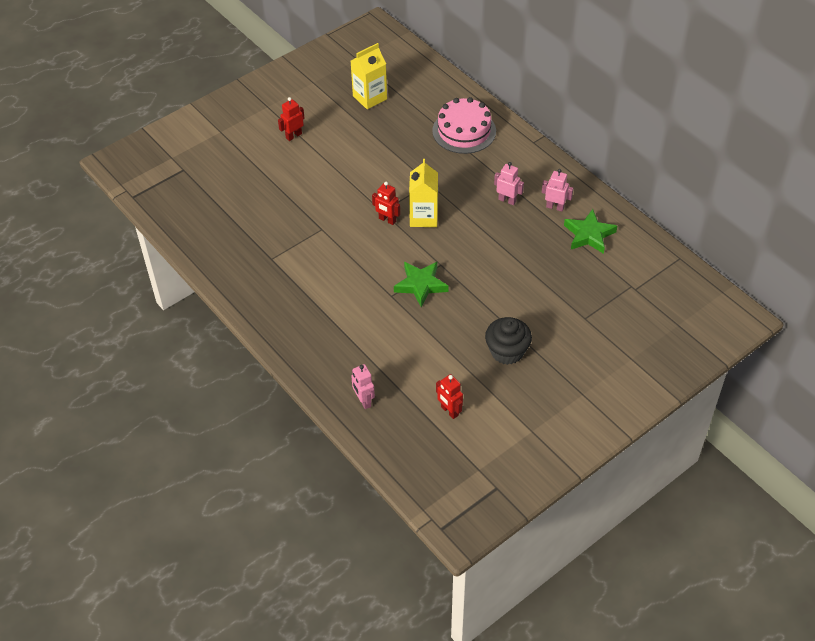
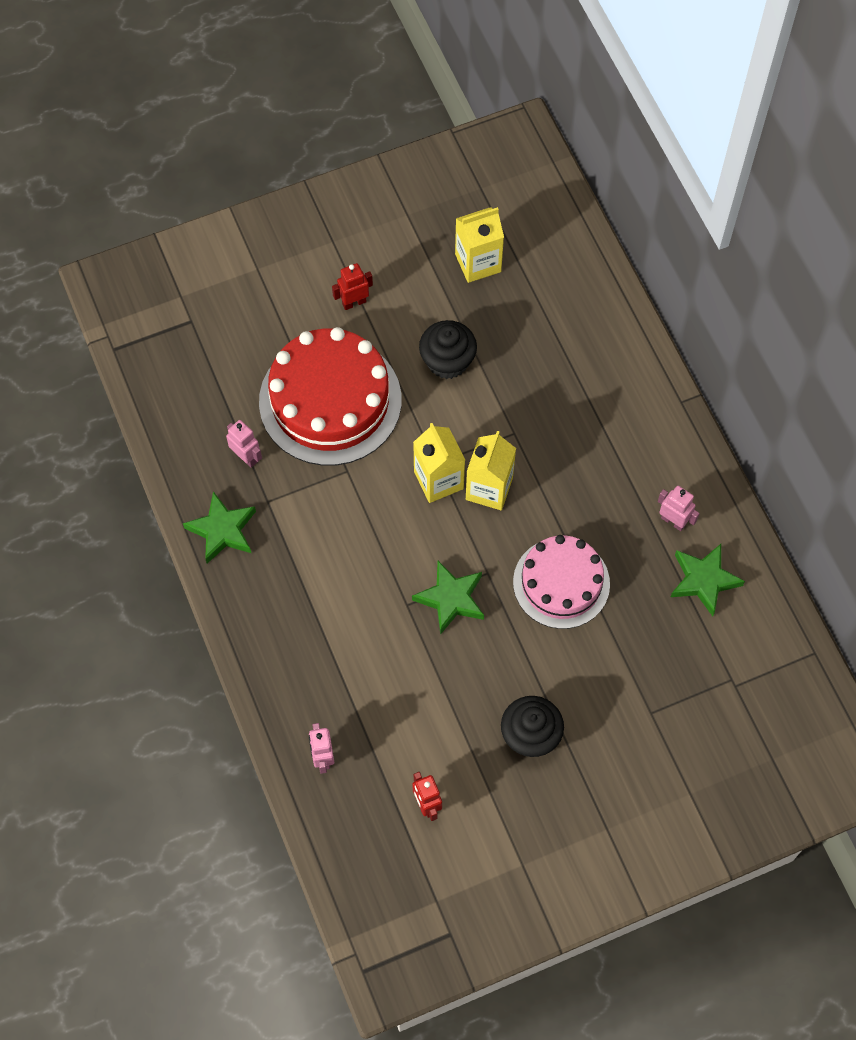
camera: 15 degrees right, 15 degrees up
red robot [372,182,400,225] -> yellow carton [413,423,465,503]
pink cake [432,97,496,154] -> pink cake moved to [513,535,610,629]
pink robot [494,162,524,205] -> pink robot moved to [226,420,262,468]
none -> green star [183,491,256,564]
none -> red cake [259,327,401,466]
none -> black cupcake [419,320,477,379]

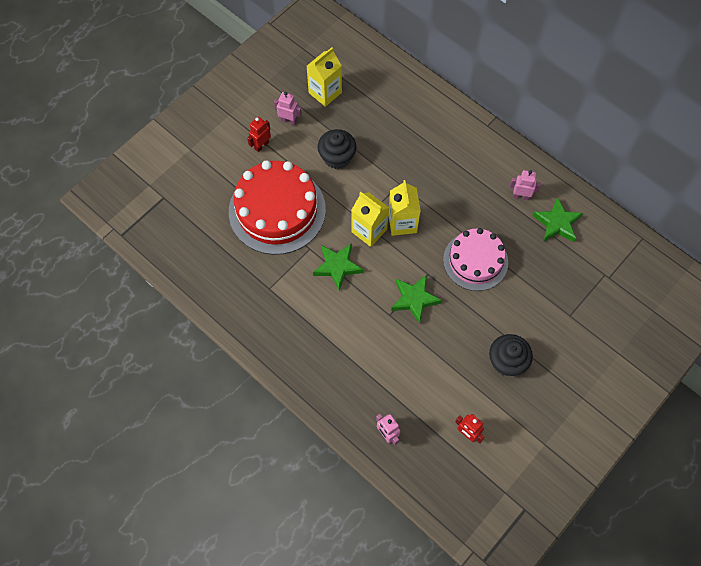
camera: 25 degrees left, 0 degrees up
green star [183,491,256,564] -> green star moved to [313,243,363,291]
pink robot [226,420,262,468] -> pink robot moved to [274,92,302,125]

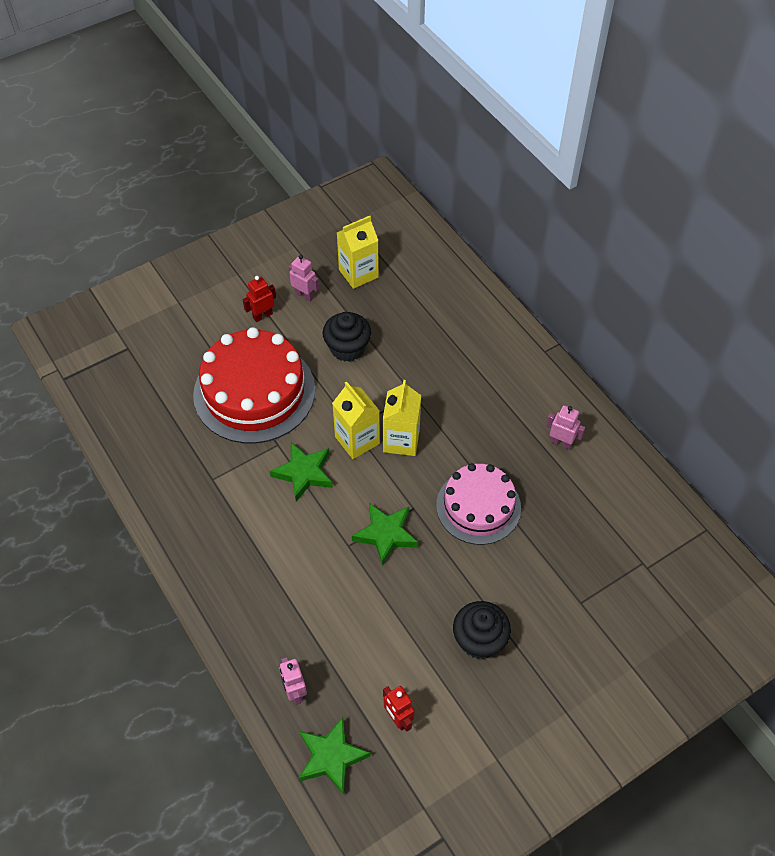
camera: 15 degrees right, 10 degrees down
green star [533,197,583,242] -> green star moved to [299,717,371,795]

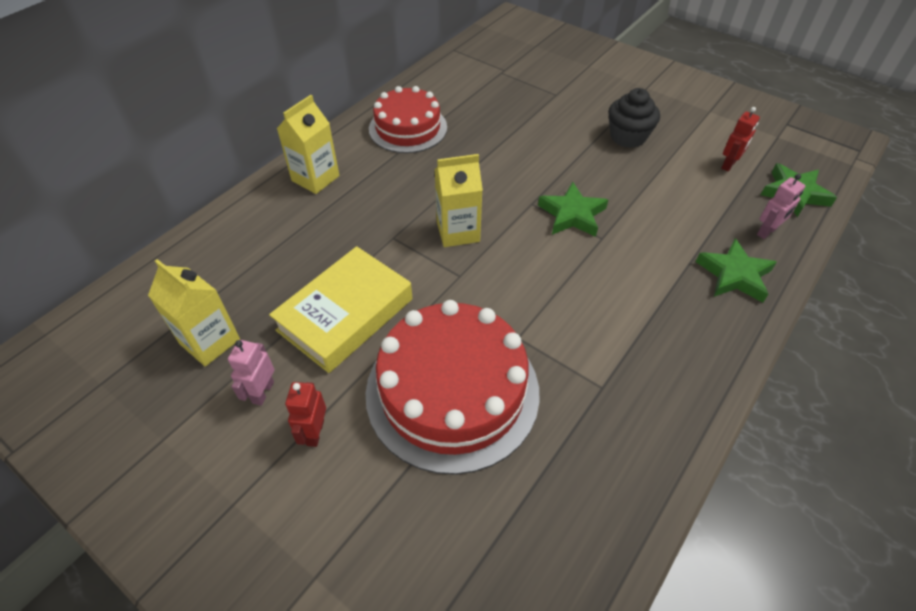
camera: 110 degrees left, 5 degrees down
red robot [243,276,276,322] -> red robot turned 60 degrees clockwise [285,382,326,447]
green star [270,442,333,502] -> green star moved to [696,238,777,303]
black cupcake [323,312,371,362] -> yellow book [269,246,412,373]
yellow carton [332,381,380,459] -> yellow carton moved to [277,95,339,194]
pink cake [436,463,521,545] -> none
pink robot [546,405,585,450] -> red cake [369,86,447,153]

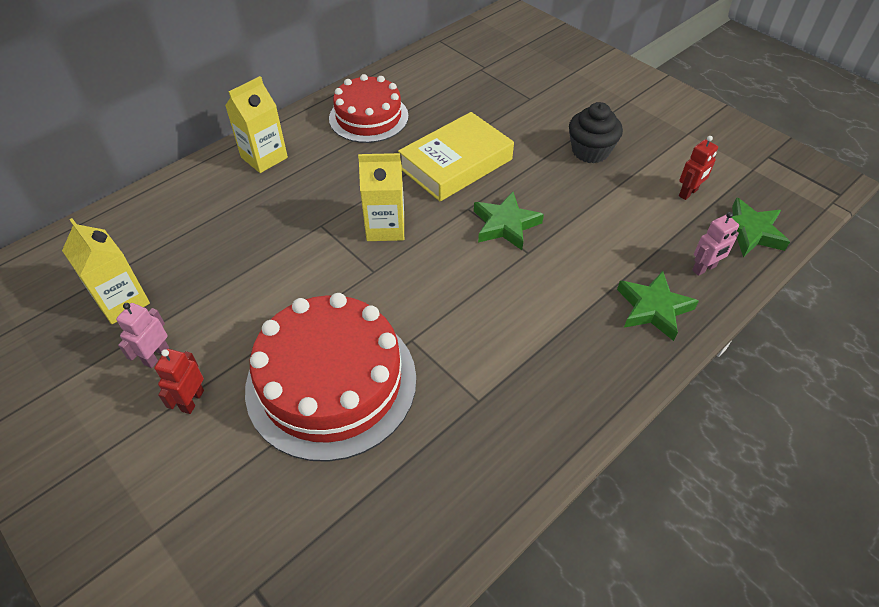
camera: 10 degrees right, 0 degrees up
yellow book [269,246,412,373] -> yellow book moved to [398,112,514,202]

